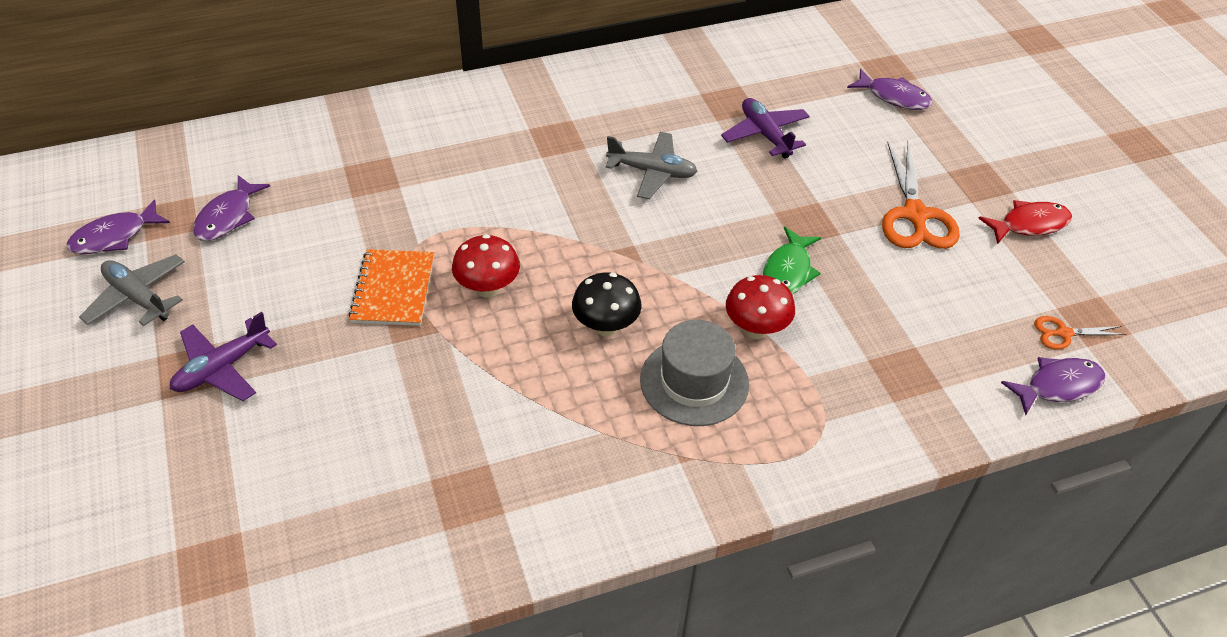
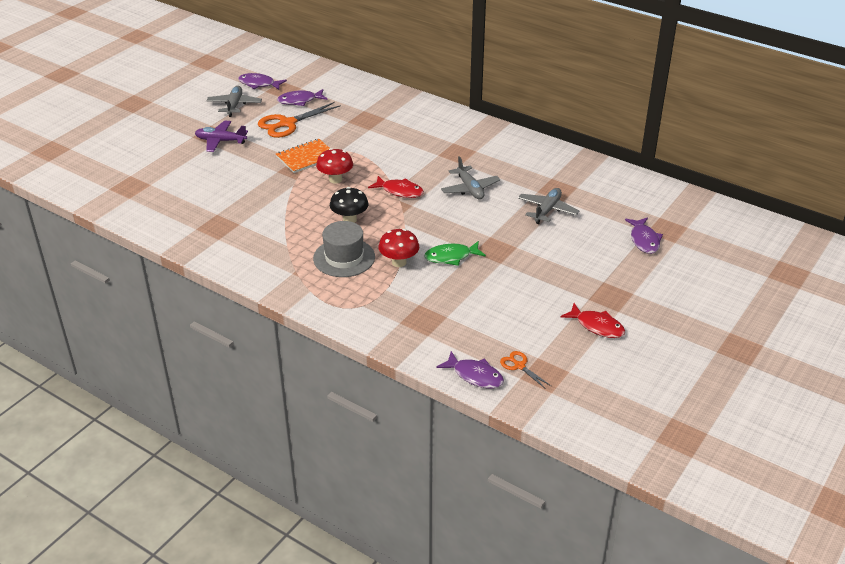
camera: 55 degrees right, 10 degrees down
purple plane [721,98,810,159] -> grey plane [518,188,579,224]
orange scissors [882,141,960,249] -> orange scissors moved to [258,102,341,138]
none -> red fish [368,176,424,198]

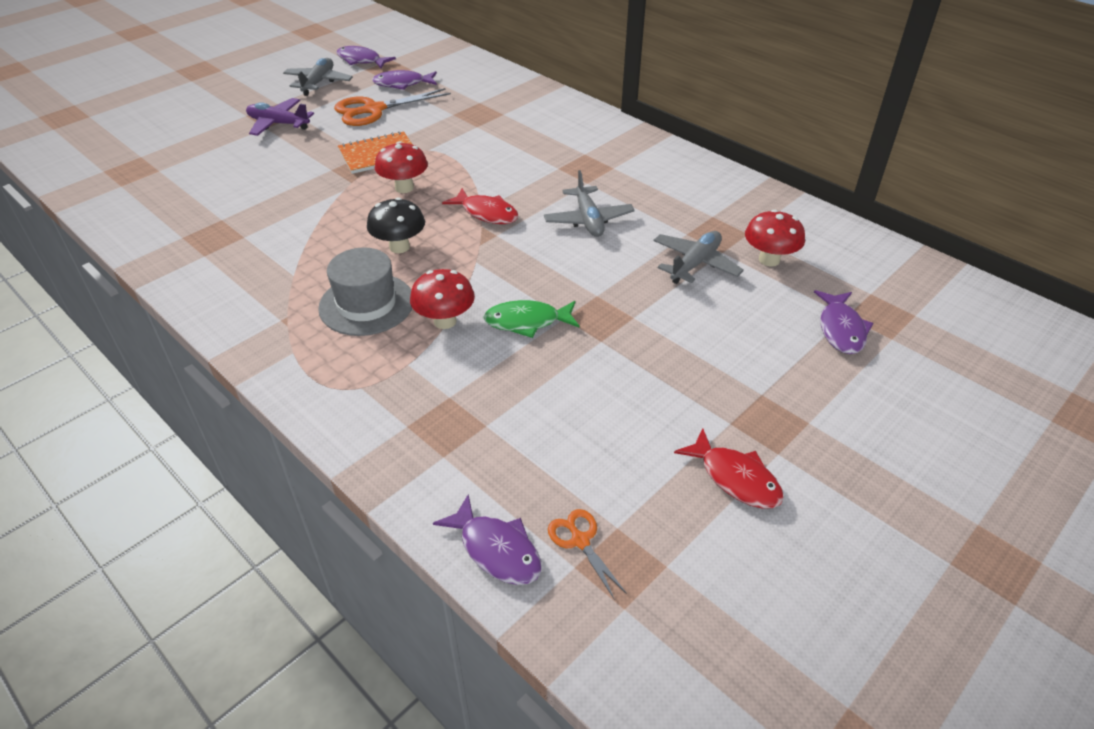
camera: 10 degrees right, 5 degrees up
none -> red mushroom [745,210,805,267]

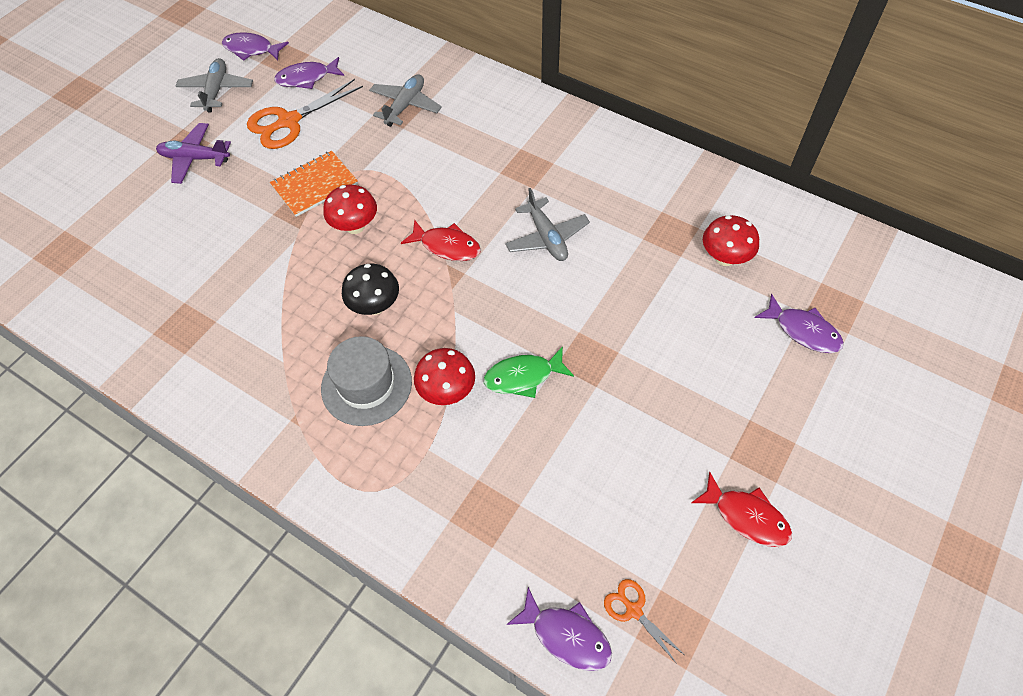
camera: 10 degrees left, 15 degrees up
grey plane [653,231,744,284] -> grey plane moved to [369,74,442,127]
purple fish [814,290,873,354] -> purple fish turned 45 degrees counterclockwise [755,294,844,353]

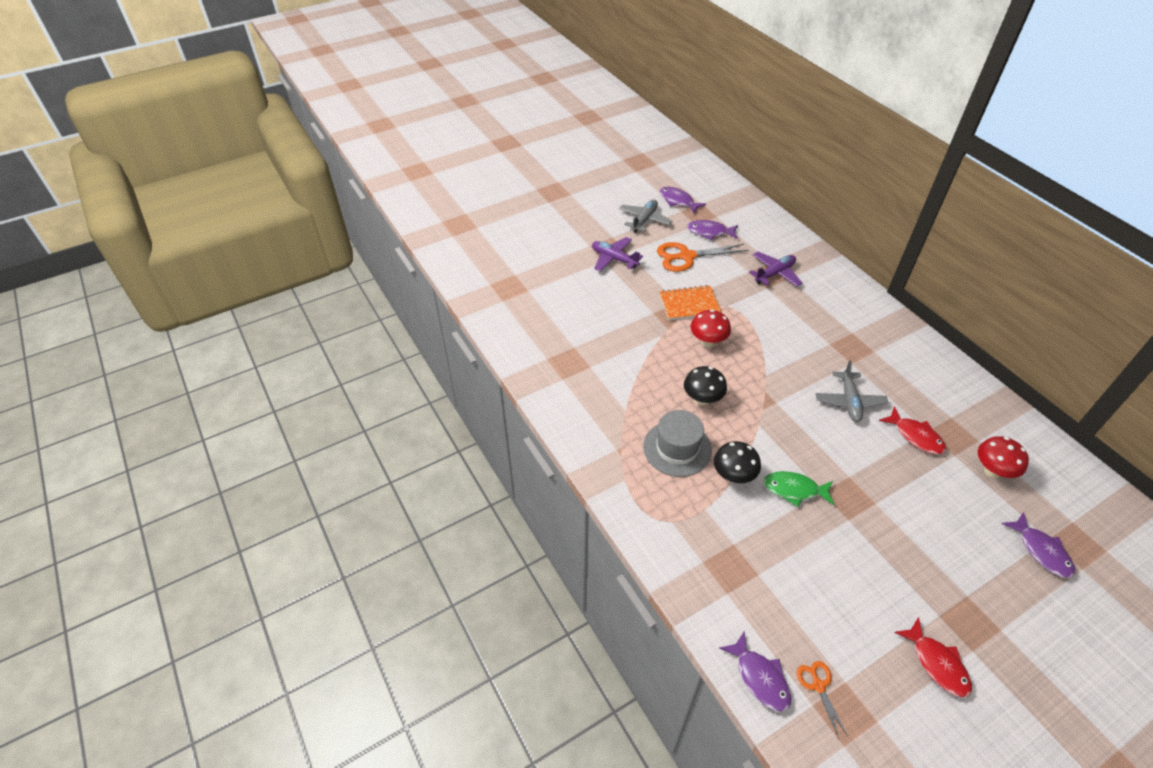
camera: 25 degrees right, 10 degrees down
grey plane [369,74,442,127] -> purple plane [749,252,802,286]
red fish [401,220,481,261] -> red fish moved to [879,406,946,454]
red mushroom [414,348,475,405] -> black mushroom [714,441,761,483]

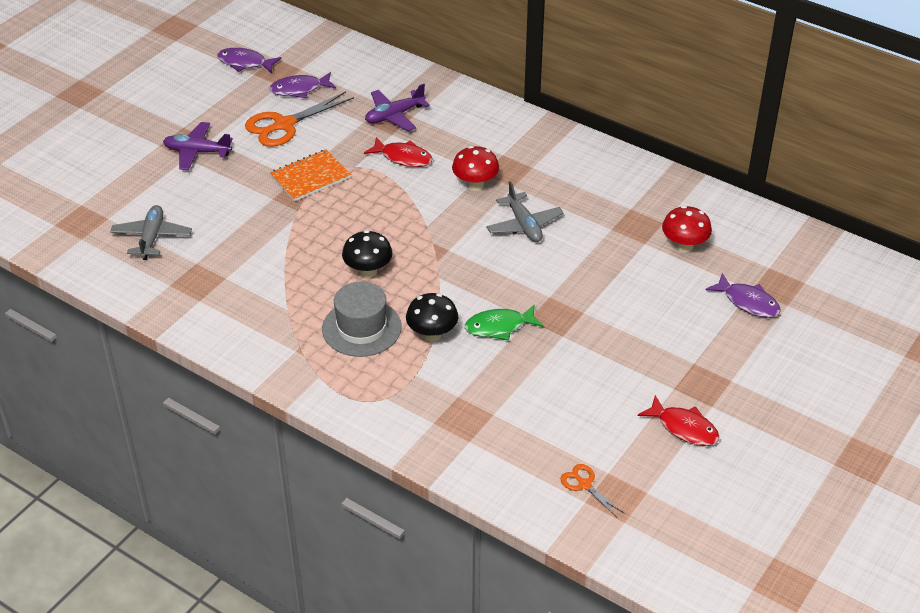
camera: 25 degrees left, 5 degrees down
grey plane [619,200,672,233] -> grey plane moved to [110,205,192,260]
red mushroom [691,310,731,347] -> red mushroom moved to [452,146,499,191]
purple fish [719,631,792,712] -> none
purple plane [749,252,802,286] -> purple plane turned 150 degrees counterclockwise [365,84,430,131]
red fish [879,406,946,454] -> red fish moved to [364,137,433,167]

